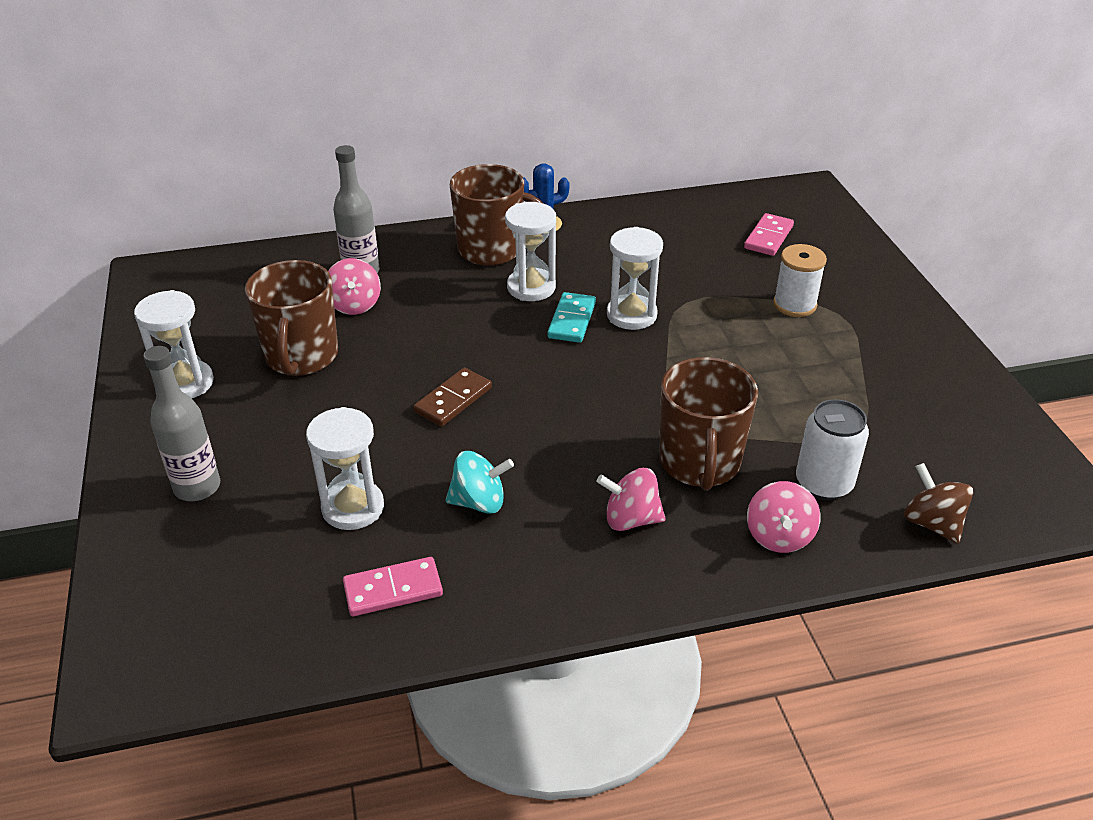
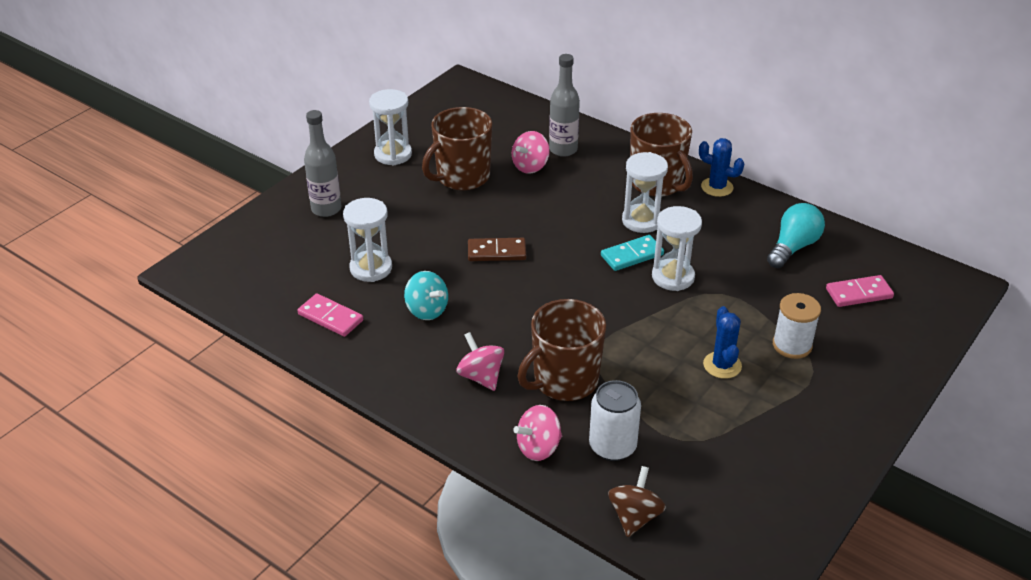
camera: 50 degrees right, 0 degrees up
none -> blue cactus [703,306,742,379]
none -> turquoise light bulb [767,203,825,268]

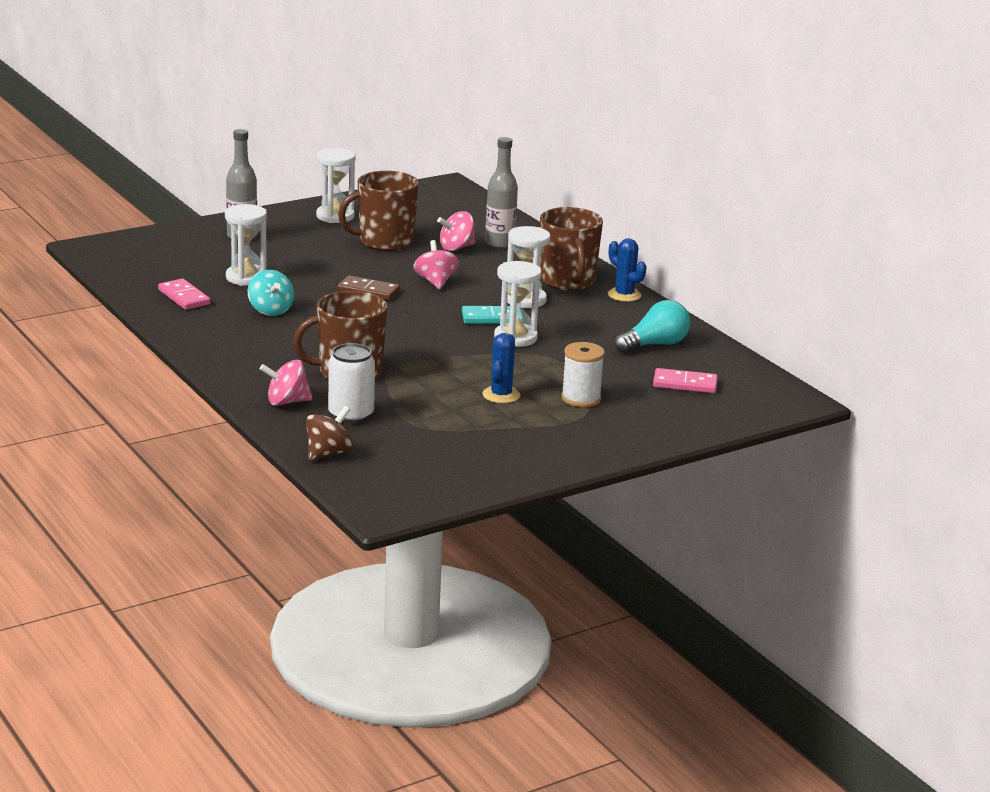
camera: 20 degrees right, 15 degrees down
pink spinning top [456,332,504,391] -> pink spinning top moved to [413,240,459,289]

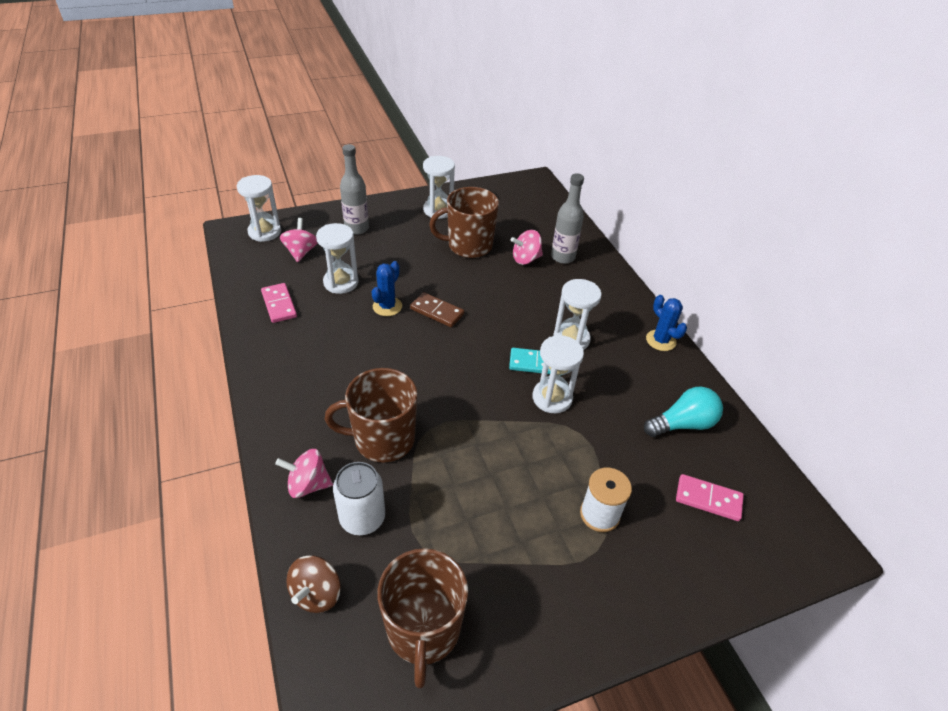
camera: 10 degrees right, 20 degrees up
turquoise spinning top [247,270,294,316] -> none
brown spinning top [306,406,353,461] -> brown spinning top turned 150 degrees clockwise [286,555,341,613]
pink spinning top [413,240,459,289] -> pink spinning top moved to [280,218,318,262]
blue cactus [482,333,520,403] -> blue cactus moved to [372,261,402,316]
brown mug [540,207,603,291] -> brown mug moved to [377,548,468,688]
none -> white hourglass [237,175,281,242]

